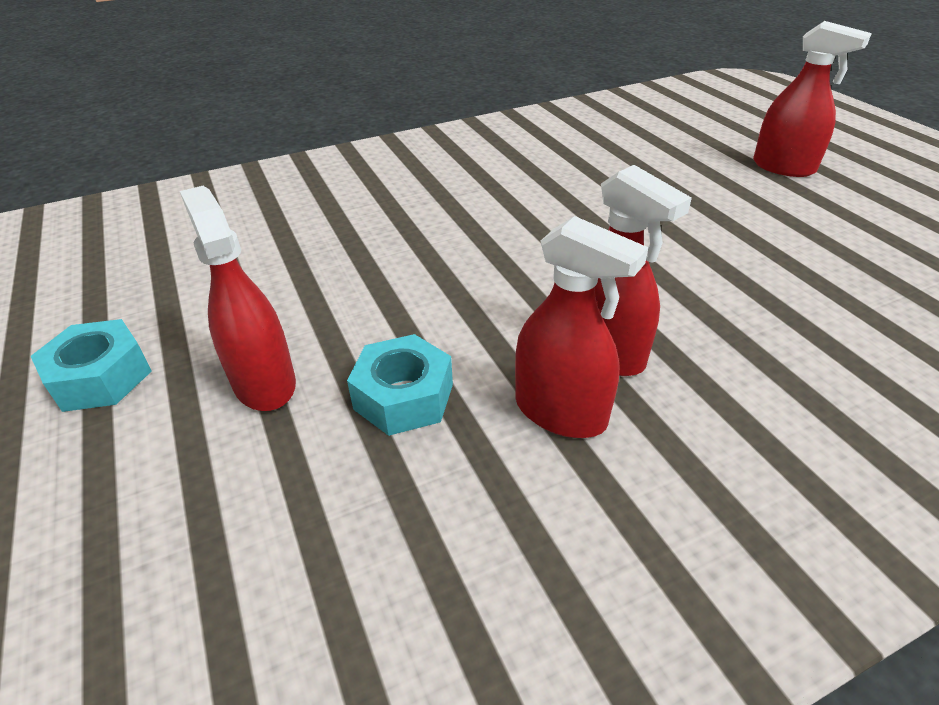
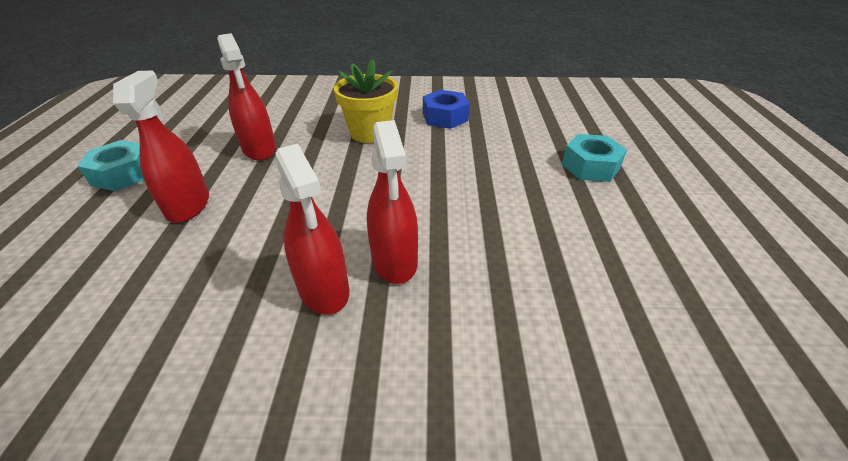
camera: 25 degrees right, 0 degrees up
turquoise nut [347,334,453,436] -> turquoise nut moved to [562,134,627,182]
red spray bottle [753,21,872,177] -> red spray bottle moved to [217,33,276,160]
none -> yellow flower pot [334,59,398,143]
none -> blue nut [423,90,470,129]

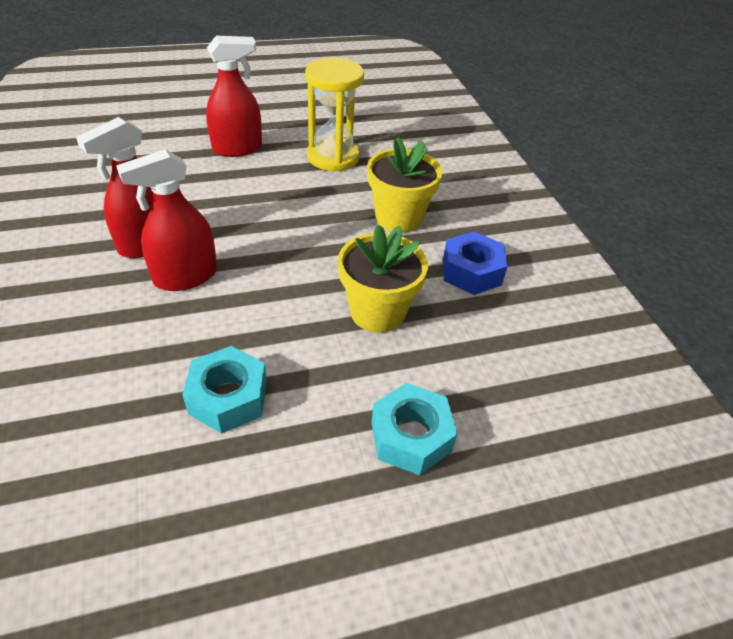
camera: 70 degrees right, 5 degrees up
turquoise nut [78,140,144,191] -> turquoise nut moved to [183,346,267,434]
red spray bottle [217,33,276,160] -> yellow hourglass [305,58,364,171]
none -> yellow flower pot [338,225,428,333]

